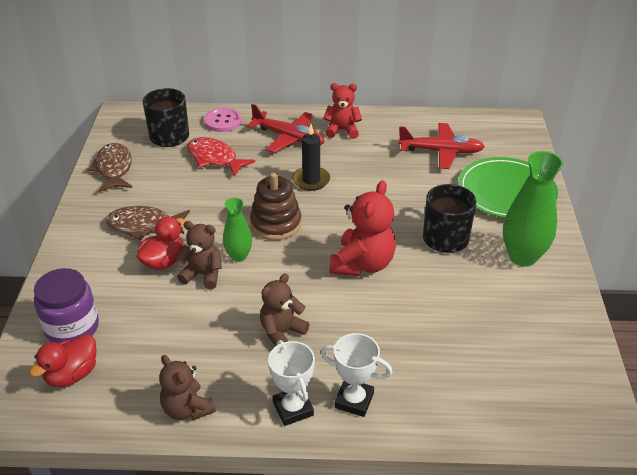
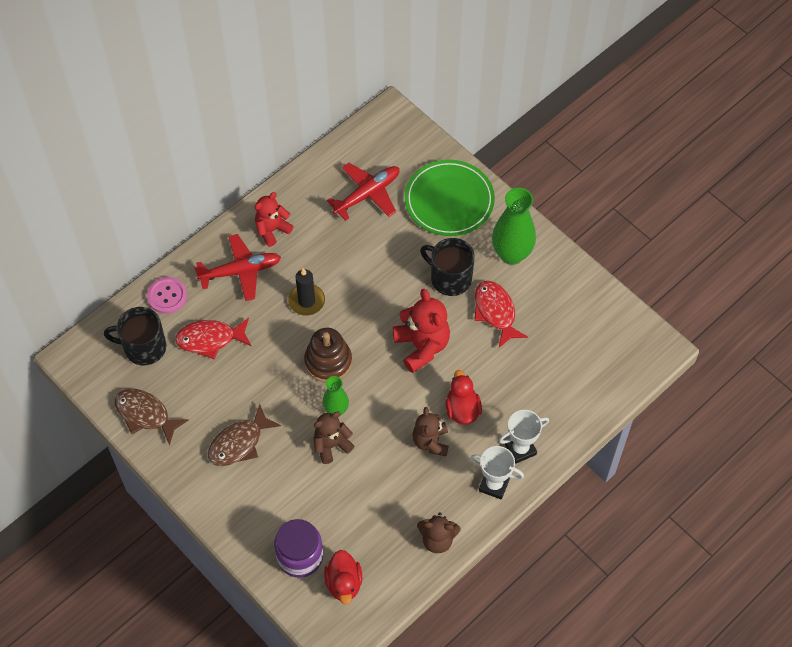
camera: 45 degrees left, 20 degrees up
red duck [137,216,185,270] -> red duck moved to [445,370,482,424]
none -> red fish [474,281,528,348]

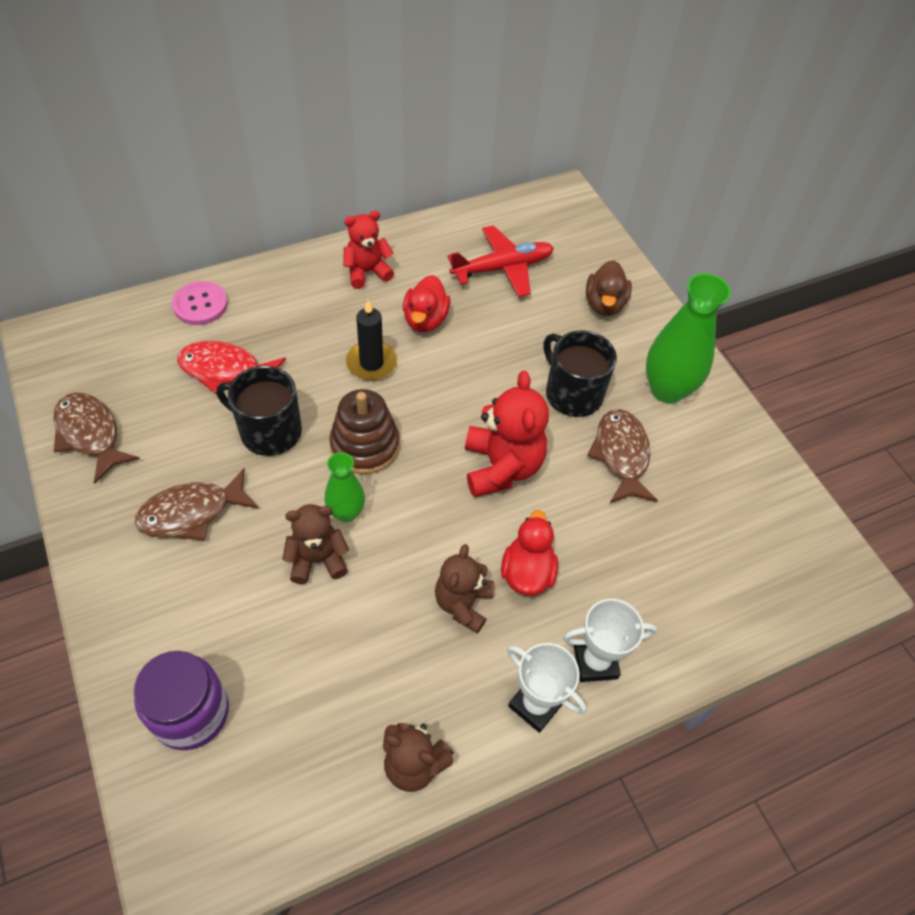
camera: 15 degrees right, 5 degrees down
black mug [104,307,166,365] -> black mug moved to [216,365,302,456]
red plane [194,234,281,301] -> none
red duck [324,550,362,605] -> red duck moved to [403,275,451,332]
green plate [405,160,495,236] -> brown duck [586,260,632,316]
red fish [474,281,528,348] -> brown fish [587,409,658,503]

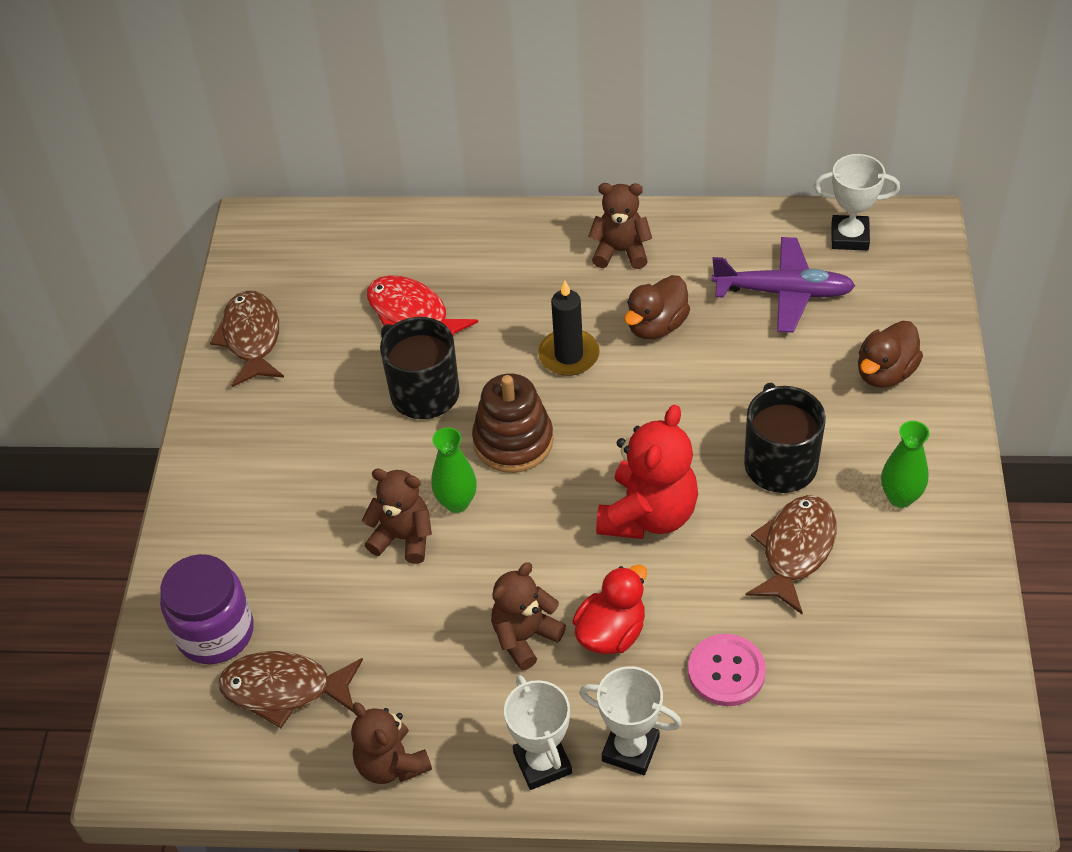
camera: 35 degrees right, 5 degrees down
brown fish [135,468,258,540] -> brown fish moved to [218,651,363,728]
pink button [172,281,228,325] -> pink button moved to [688,634,766,706]
red teddy bear [343,210,394,289] -> brown teddy bear [588,183,652,269]
red duck [403,275,451,332] -> brown duck [624,275,690,339]
red plane [447,225,554,297] -> purple plane [711,237,855,333]
green vase [646,273,731,404] -> green vase [881,421,929,508], size x0.57
none -> white trophy [814,154,900,250]

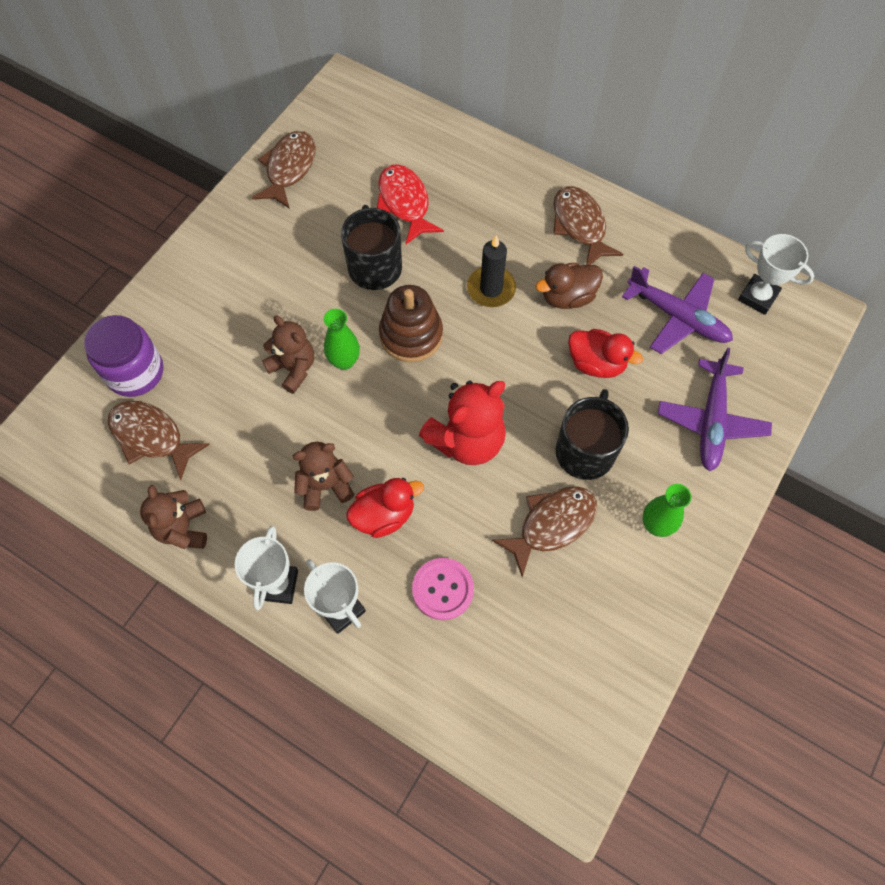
camera: 25 degrees right, 15 degrees up
brown teddy bear [588,183,652,269] -> brown fish [553,186,623,265]
brown duck [858,321,923,387] -> purple plane [658,348,772,471]
none -> red duck [568,329,643,378]

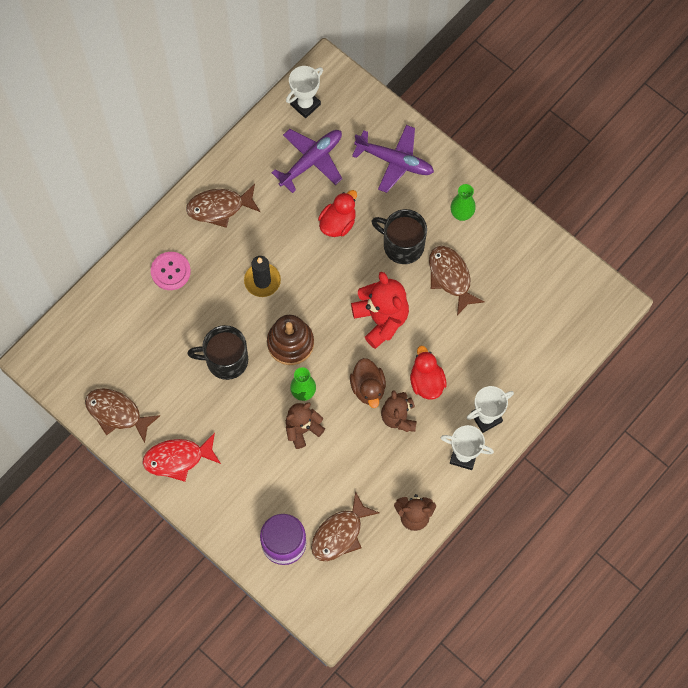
camera: 80 degrees left, 5 degrees up
red fish [377,164,444,244] -> red fish moved to [143,433,221,482]
pink button [412,558,474,620] -> pink button moved to [151,252,191,290]
brown duck [536,263,603,309] -> brown duck moved to [350,358,386,408]

